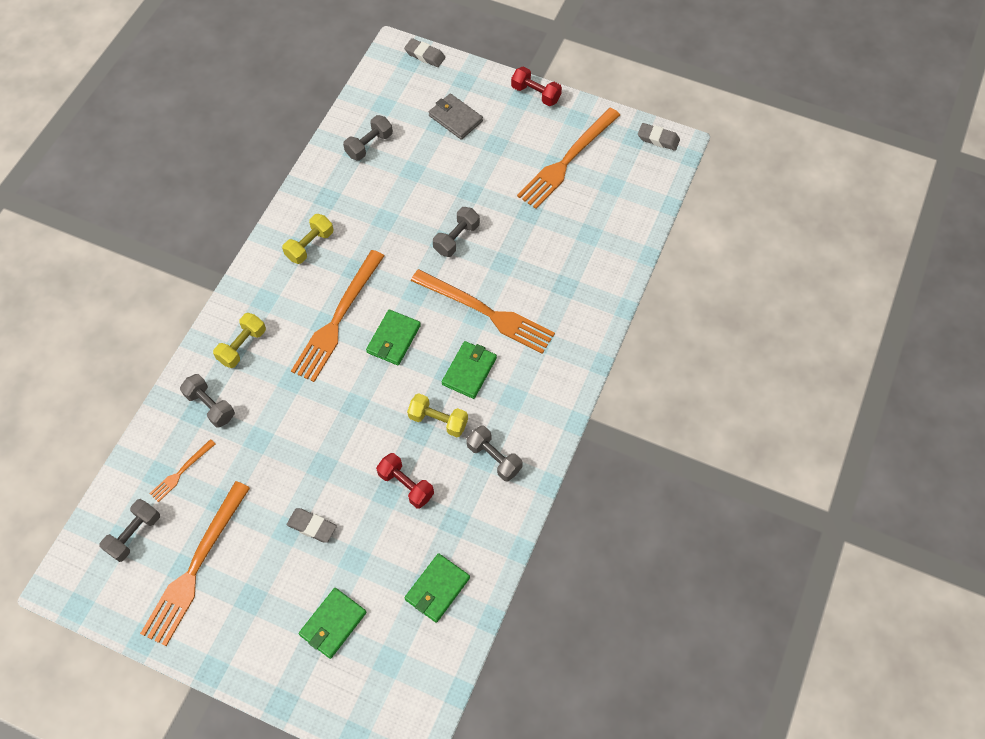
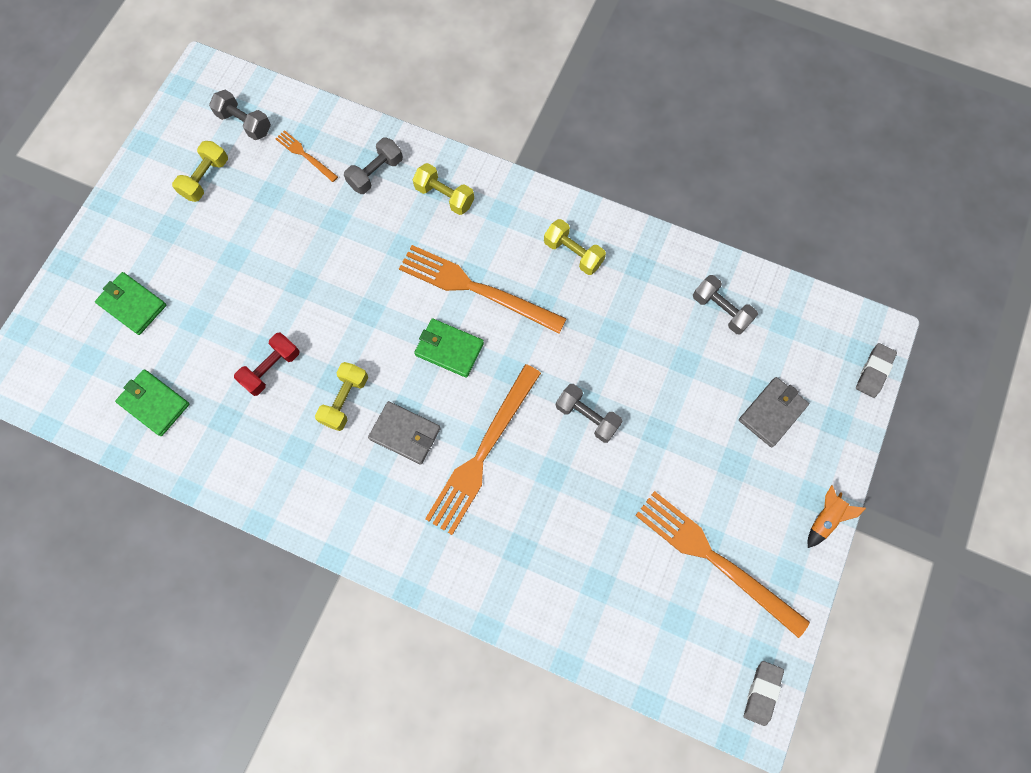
camera: 90 degrees right, 10 degrees up
orange fork [140,481,250,646] -> yellow dumbbell [172,141,228,202]
grey eraser [287,508,337,543] -> none
green wallet [442,341,497,399] -> grey wallet [368,401,441,465]
grey dumbbell [466,426,523,481] -> none
red dumbbell [511,66,562,106] -> orange rocket [808,485,866,548]

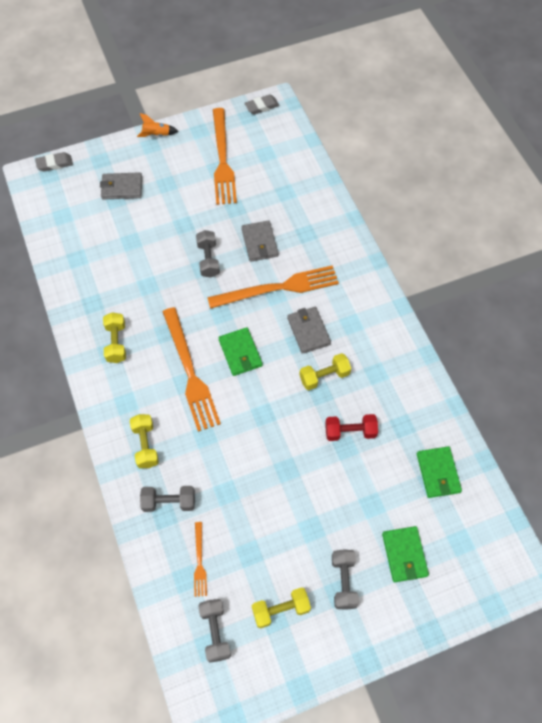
camera: 135 degrees left, 10 degrees down
grey dumbbell [693,275,758,334] -> grey dumbbell moved to [332,549,359,610]
none -> grey wallet [241,221,278,262]

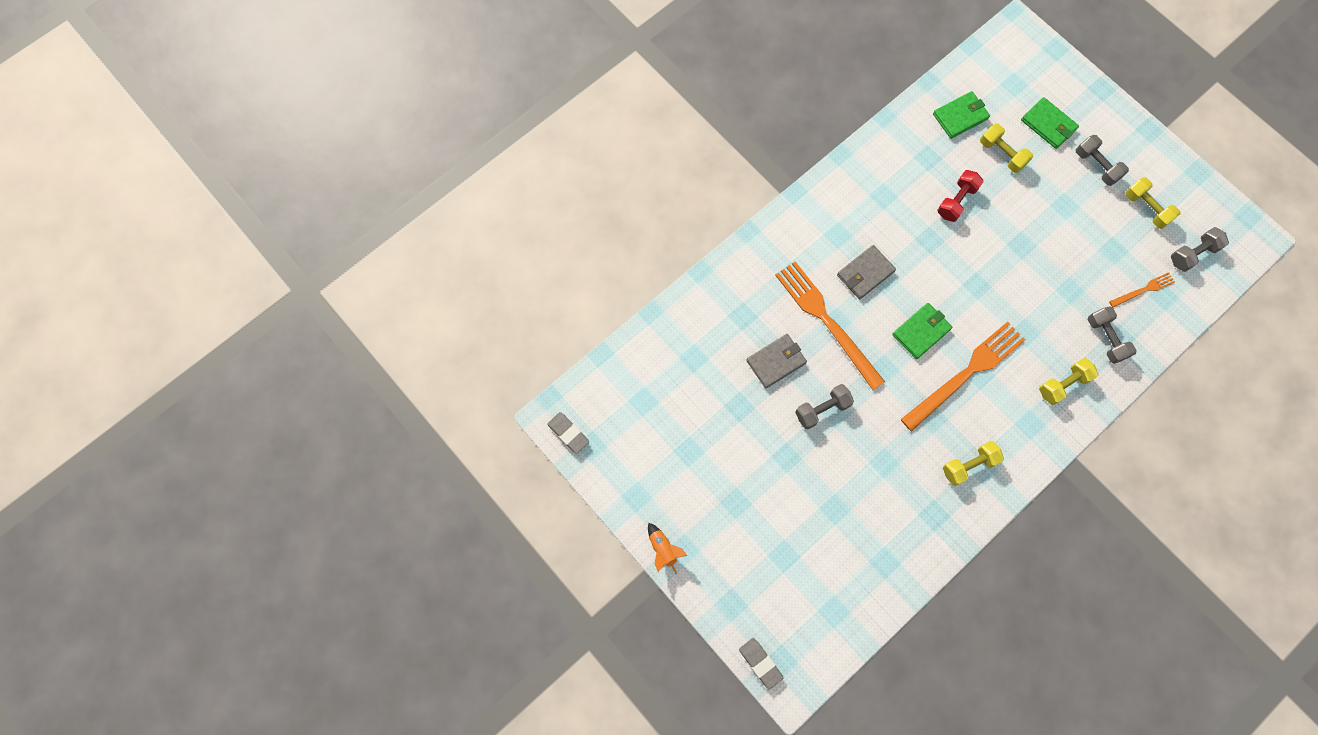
camera: 110 degrees left, 10 degrees up
grey wallet [100,172,142,199] -> none
orange fork [213,108,237,205] -> none
yellow dumbbell [299,353,351,390] -> yellow dumbbell moved to [980,123,1033,173]
red dumbbell [325,414,378,441] -> red dumbbell turned 60 degrees clockwise [937,170,984,222]
grey dumbbell [332,549,359,610] -> grey dumbbell turned 75 degrees clockwise [1076,135,1129,186]
green wallet [382,526,429,582] -> green wallet turned 75 degrees clockwise [1021,97,1079,149]

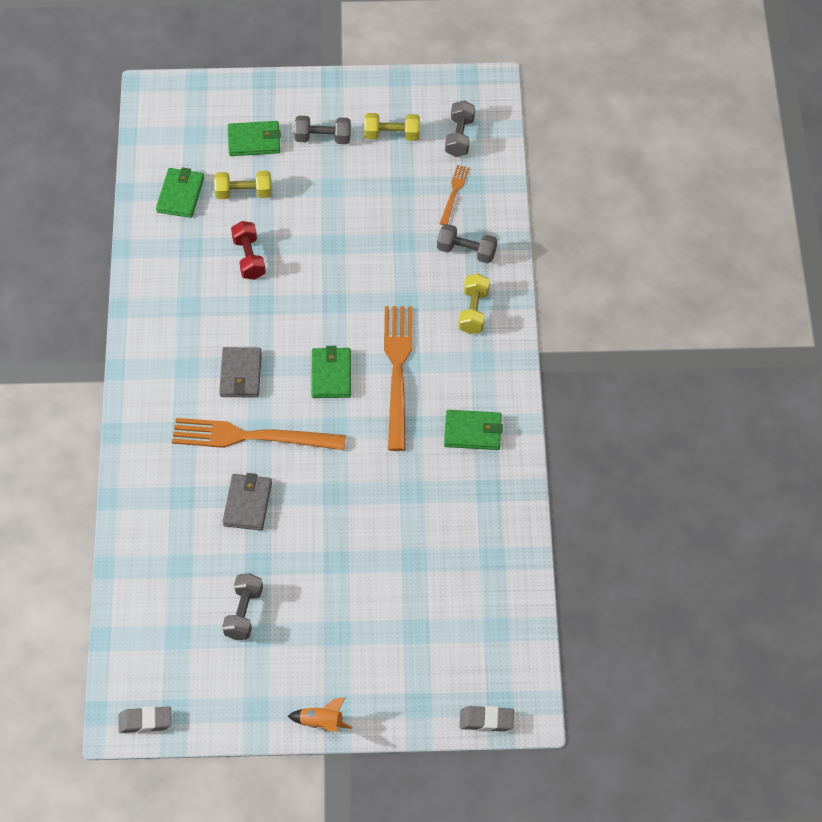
camera: 50 degrees left, 15 degrees down
grey dumbbell [795,384,854,429] -> grey dumbbell moved to [222,573,263,640]
yellow dumbbell [943,441,1004,486] -> green wallet [444,410,503,450]

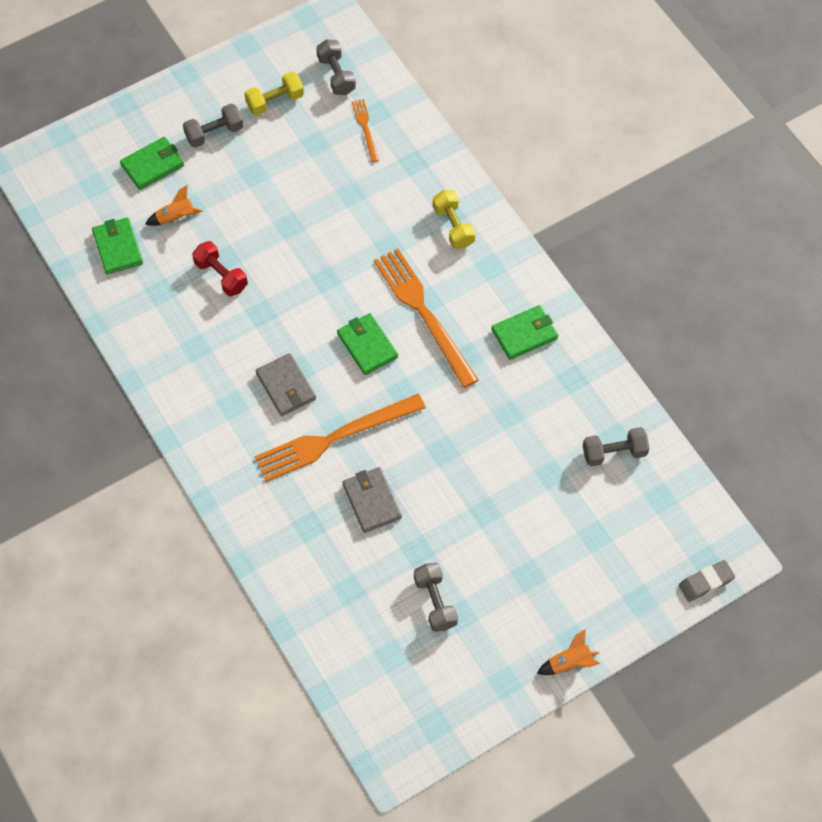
camera: 30 degrees left, 5 degrees up
grey eraser [118,706,171,733] -> none
yellow dumbbell [214,171,272,199] -> orange rocket [146,185,203,226]
grey dumbbell [437,224,497,264] -> grey dumbbell moved to [583,427,649,467]

